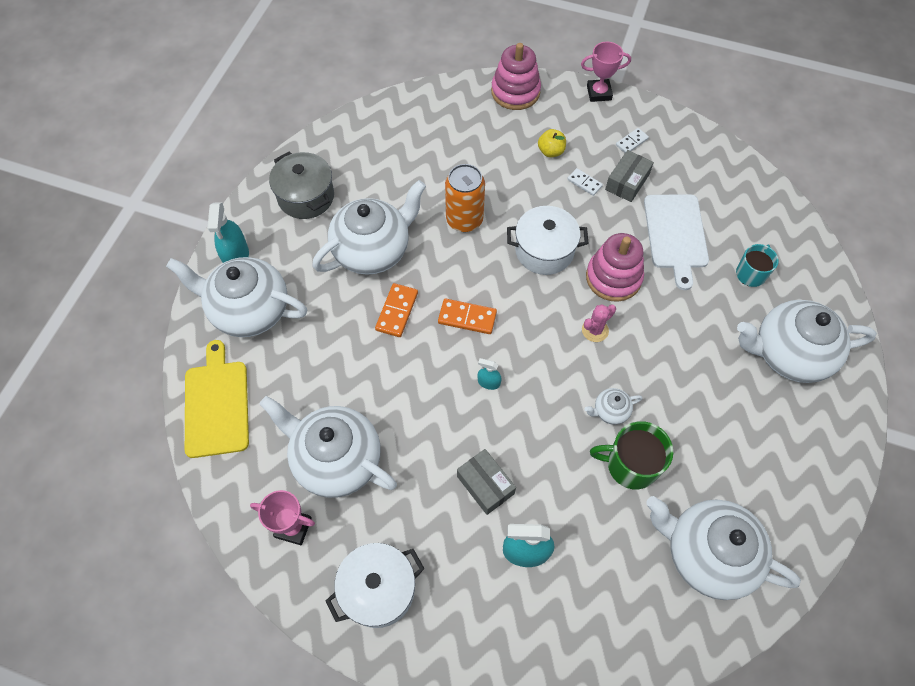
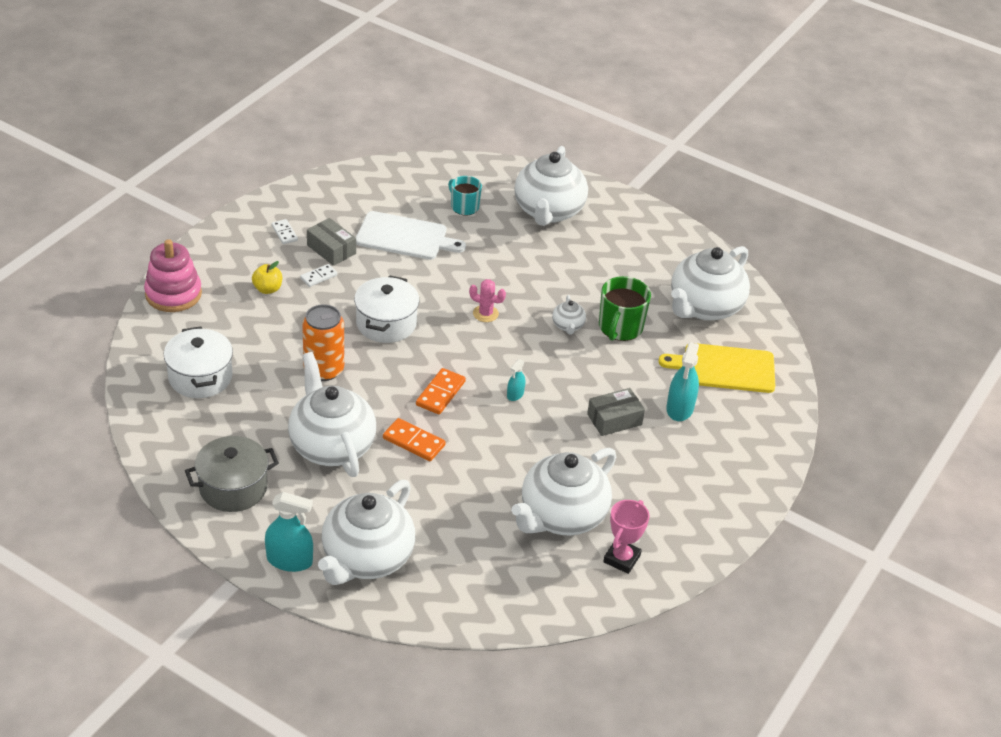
camera: 80 degrees left, 20 degrees down
yellow cutting board [185,340,249,458] -> yellow cutting board moved to [658,343,775,393]
white pot [326,543,425,628] -> white pot moved to [164,326,233,398]
pink trophy [581,42,631,102] -> none
pink cactus [582,304,616,342] -> pink cactus turned 45 degrees counterclockwise [469,279,506,322]
pink stacking toy [586,233,644,302] -> none

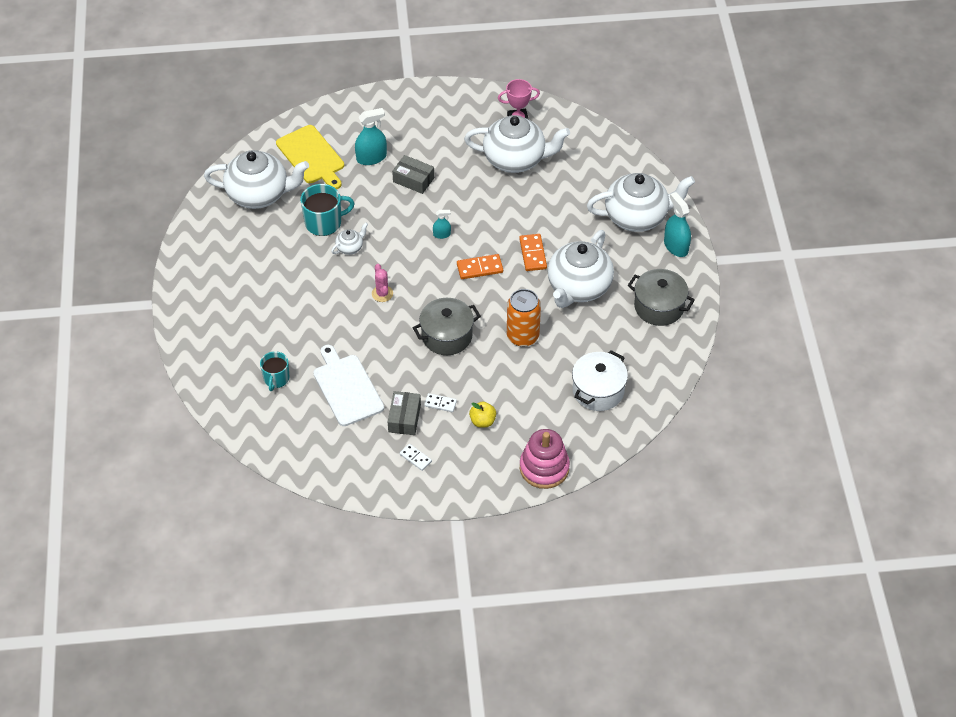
camera: 125 degrees left, 10 degrees up
white domino [272,219,298,244] -> white domino turned 75 degrees counterclockwise [400,444,432,471]
white pot [354,275,419,343] -> grey pot [413,298,481,355]
white teapot [514,146,588,226] -> none
green mug [599,276,651,341] -> turquoise mug [300,184,355,236]

